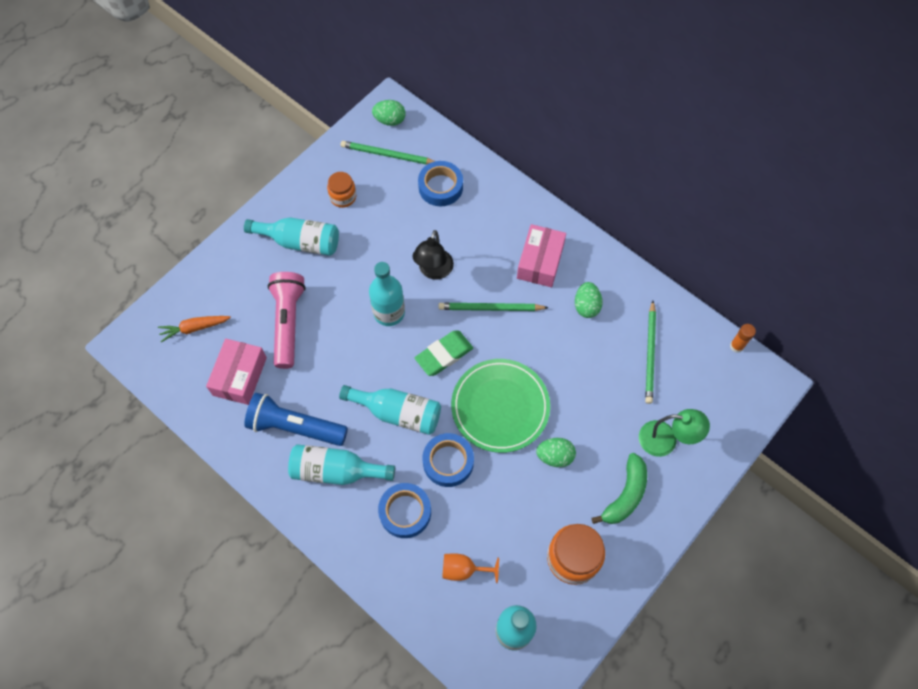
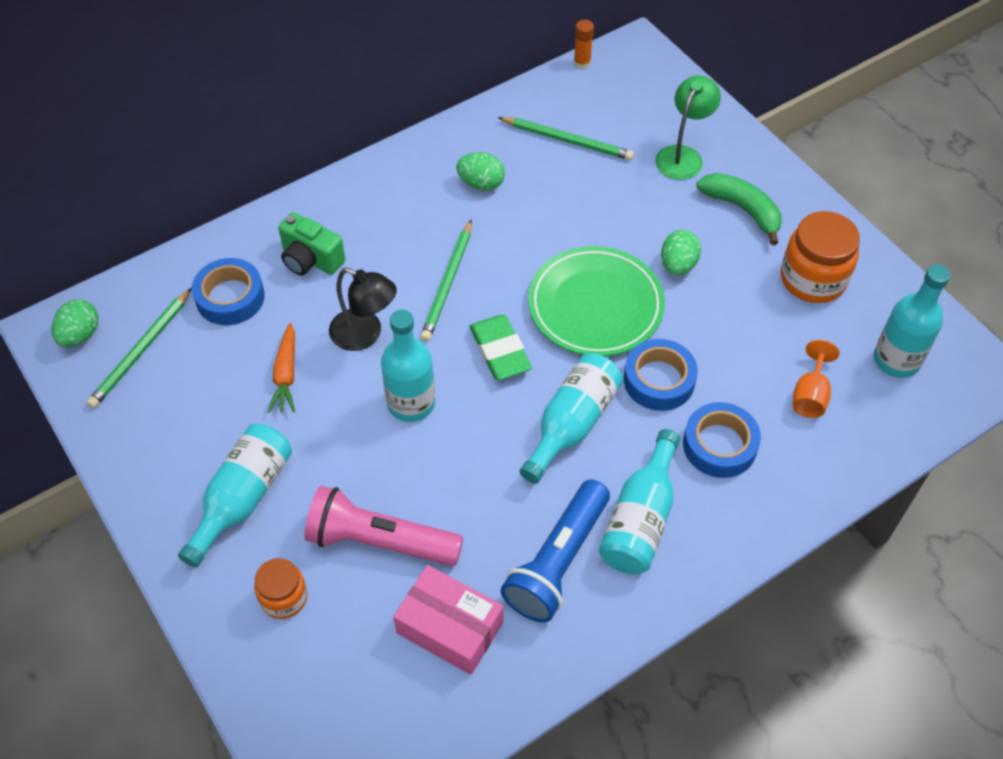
camera: 75 degrees left, 10 degrees down
orange carrot [158,316,231,342] -> orange carrot moved to [268,323,295,413]
orange jar [327,172,356,208] -> orange jar moved to [254,558,308,619]
pink box [517,224,566,287] -> none
none -> green camera [278,212,345,276]

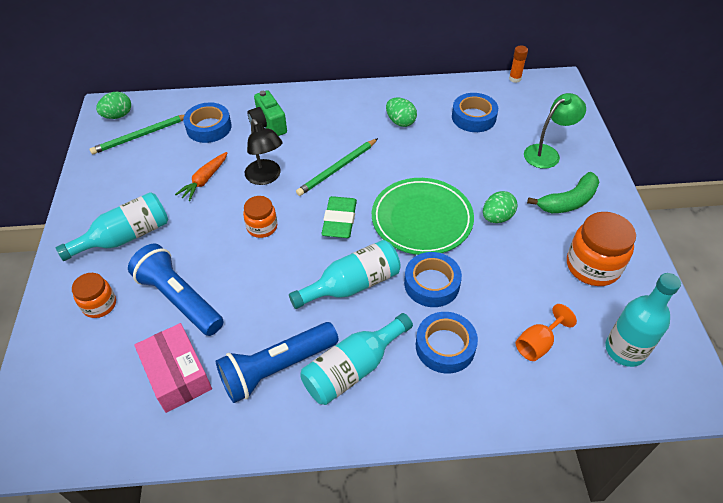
camera: 30 degrees right, 5 degrees down
pink flashlight [304,486,463,566] -> blue flashlight [128,244,224,336]
turquoise bottle [381,310,435,422] -> orange jar [243,196,277,238]
green pencil [498,117,634,160] -> blue tape [452,93,498,132]
green banana [696,173,781,245] -> green banana turned 75 degrees clockwise [527,172,599,213]

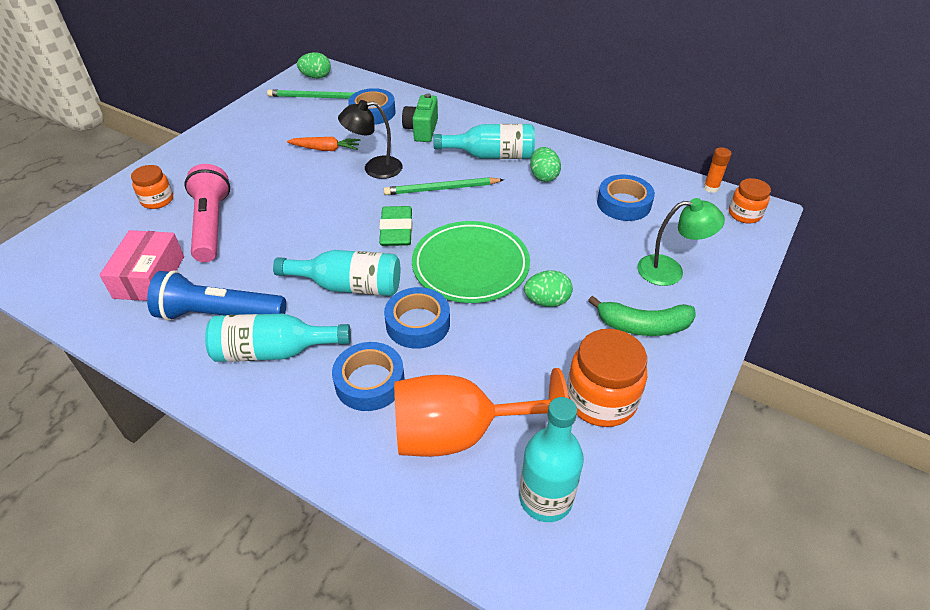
camera: 35 degrees right, 5 degrees down
turquoise bottle [56,192,168,261] -> turquoise bottle moved to [433,124,535,159]
blue flashlight [128,244,224,336] -> pink flashlight [184,164,230,262]
orange carrot [175,152,227,201] -> orange carrot turned 150 degrees counterclockwise [287,137,360,151]
orange jar [243,196,277,238] -> orange jar moved to [729,178,771,223]
black lamp [245,119,283,185] -> black lamp turned 75 degrees clockwise [338,100,403,179]
green eraser [321,196,357,238] -> green eraser turned 45 degrees counterclockwise [379,206,413,246]
orange goblet [516,304,577,361] -> orange goblet [394,368,569,457], size x2.11

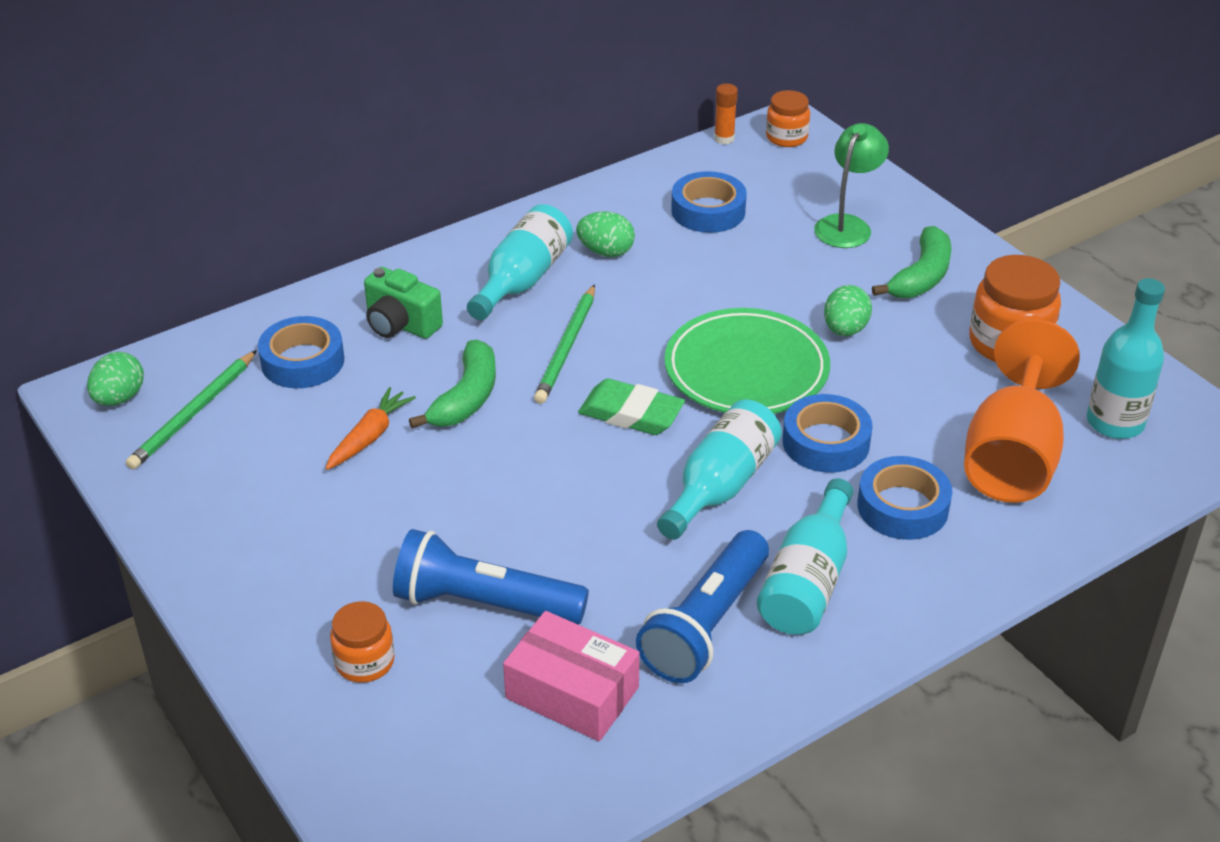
camera: 65 degrees left, 5 degrees down
pink flashlight [184,164,230,262] -> blue flashlight [393,529,589,624]
black lamp [338,100,403,179] -> green banana [409,340,496,428]

